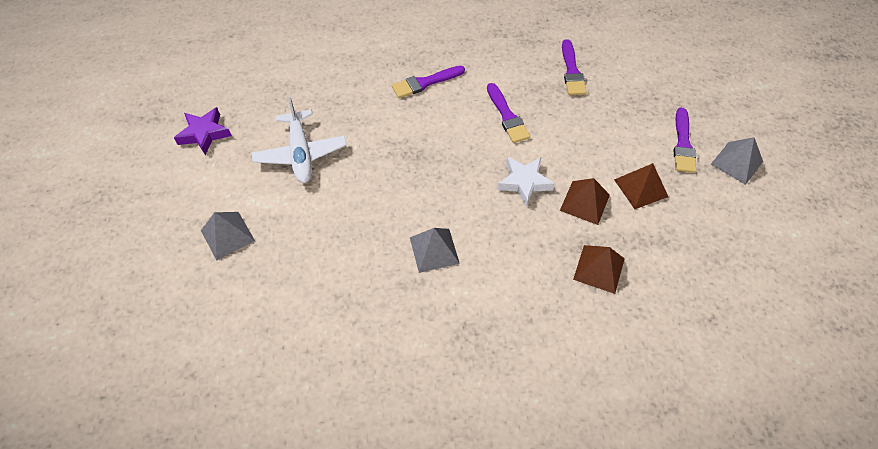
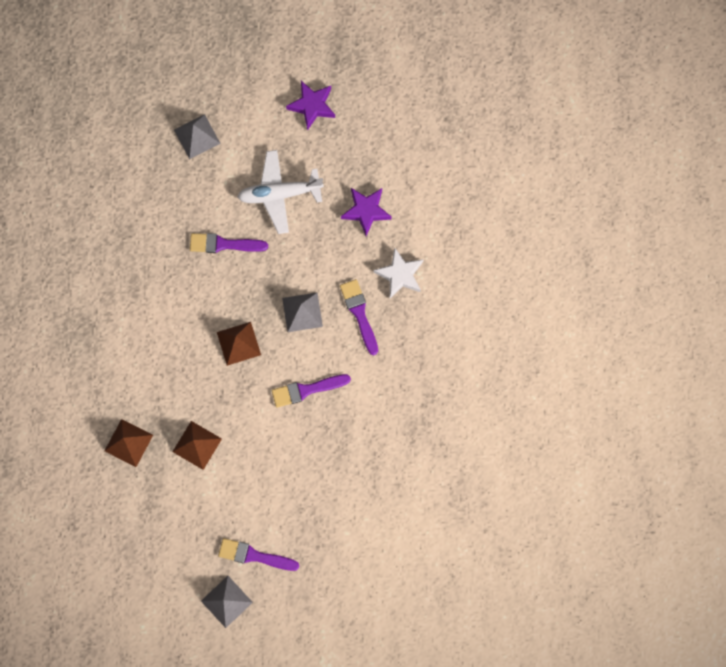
camera: 95 degrees right, 20 degrees up
grey pyramid [410,228,460,273] -> grey pyramid moved to [282,293,323,332]
white star [497,157,555,207] -> white star moved to [374,247,423,298]
purple brush [562,39,587,95] -> purple brush moved to [190,233,268,253]
brown pyramid [614,163,668,209] -> brown pyramid moved to [217,322,261,366]
none -> purple star [341,188,392,236]

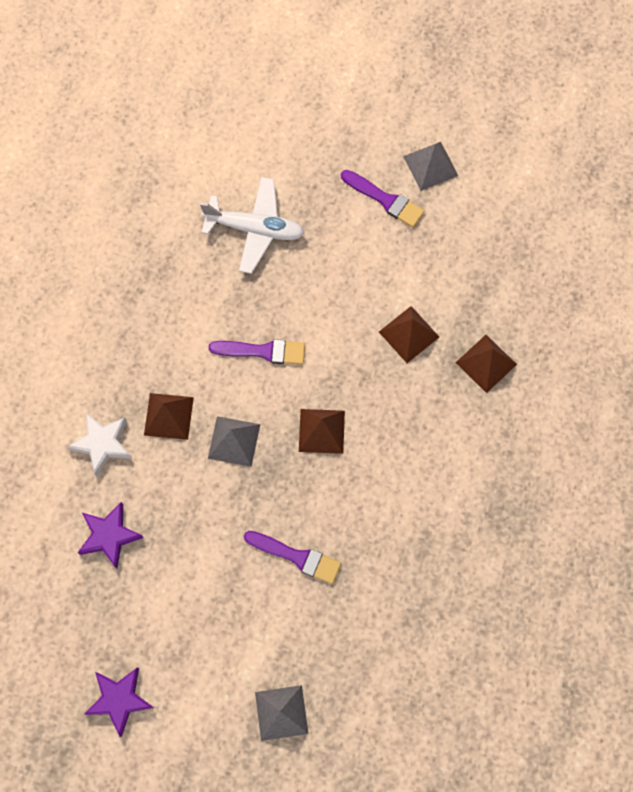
camera: 160 degrees left, 5 degrees down
white plane [237,150,324,234] -> white plane moved to [200,177,304,274]
purple brush [340,279,378,355] -> brown pyramid [144,393,194,440]

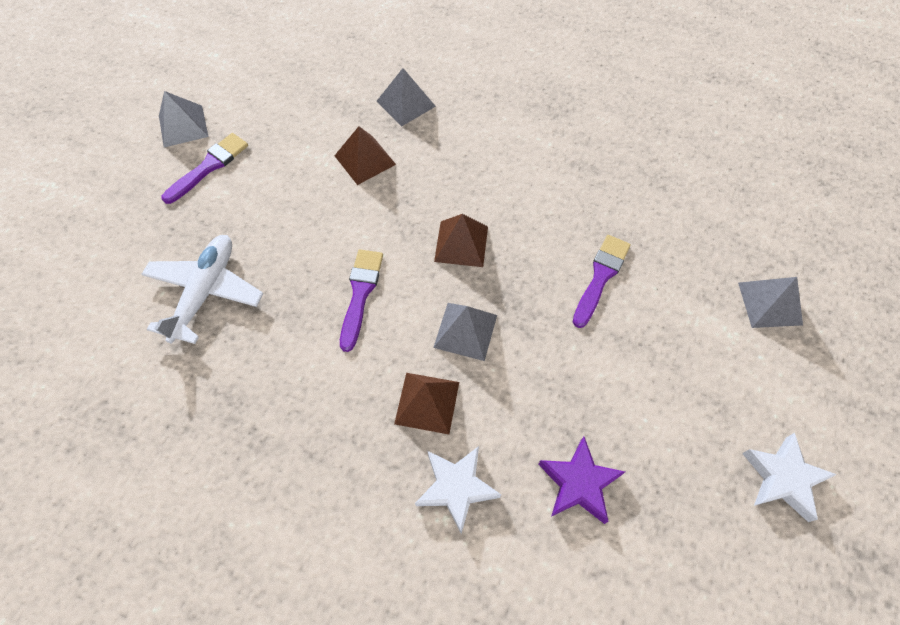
camera: 85 degrees left, 10 degrees down
purple star [85,668,154,737] -> white star [742,433,837,522]
brown pyramid [456,335,517,393] -> grey pyramid [376,68,436,127]

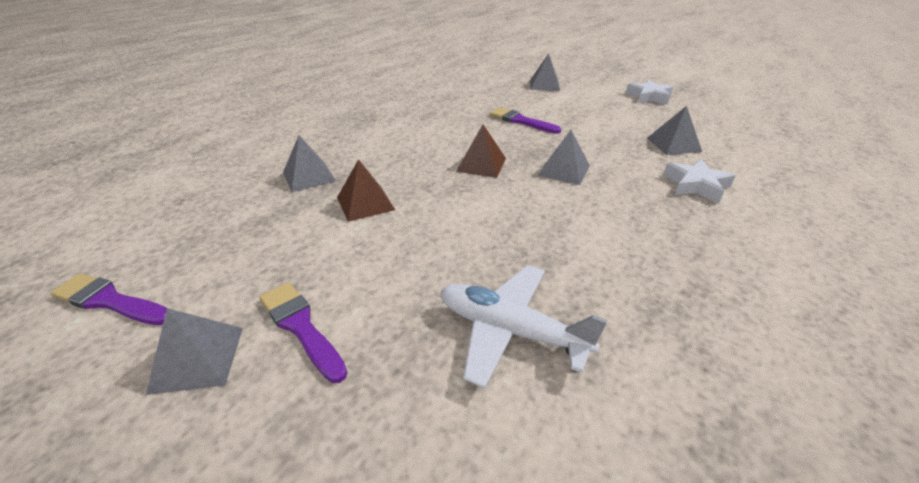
camera: 80 degrees left, 25 degrees down
purple brush [340,249,383,352] -> purple brush moved to [50,273,167,325]
brown pyramid [394,373,459,434] -> none
purple star [538,437,625,524] -> grey pyramid [647,106,702,155]

